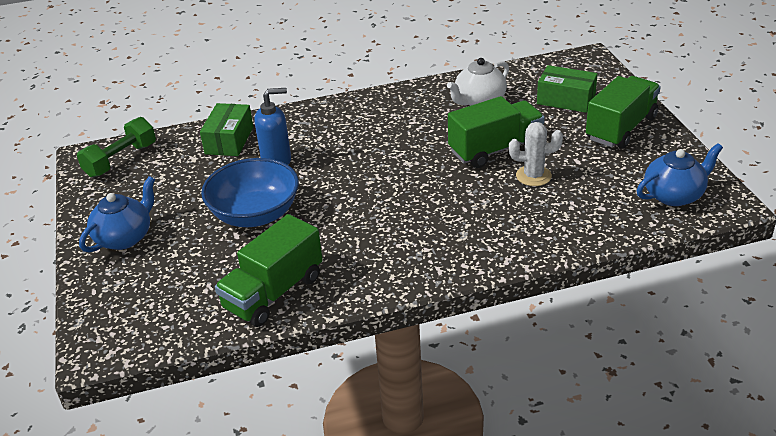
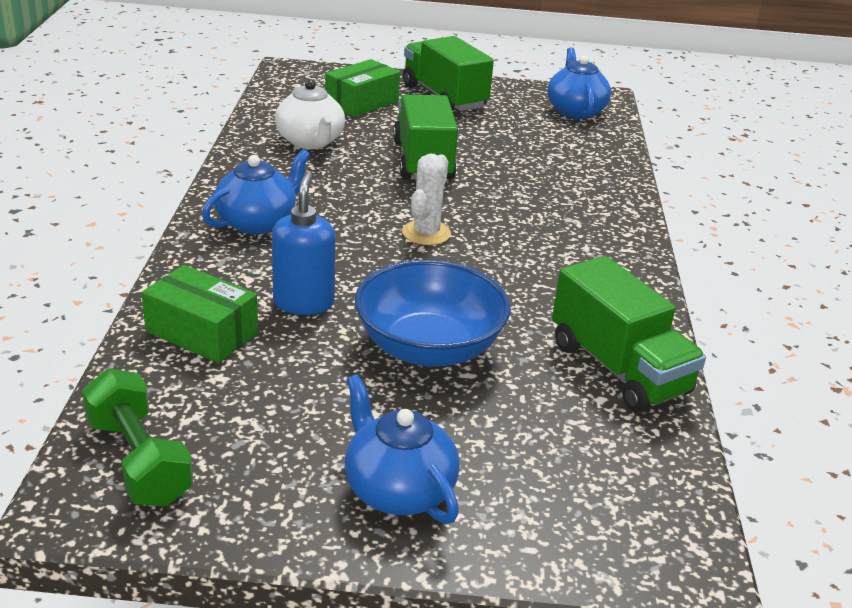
camera: 75 degrees left, 5 degrees down
white cactus [509,122,563,186] -> white cactus moved to [402,154,451,245]
none -> blue teapot [202,149,310,234]

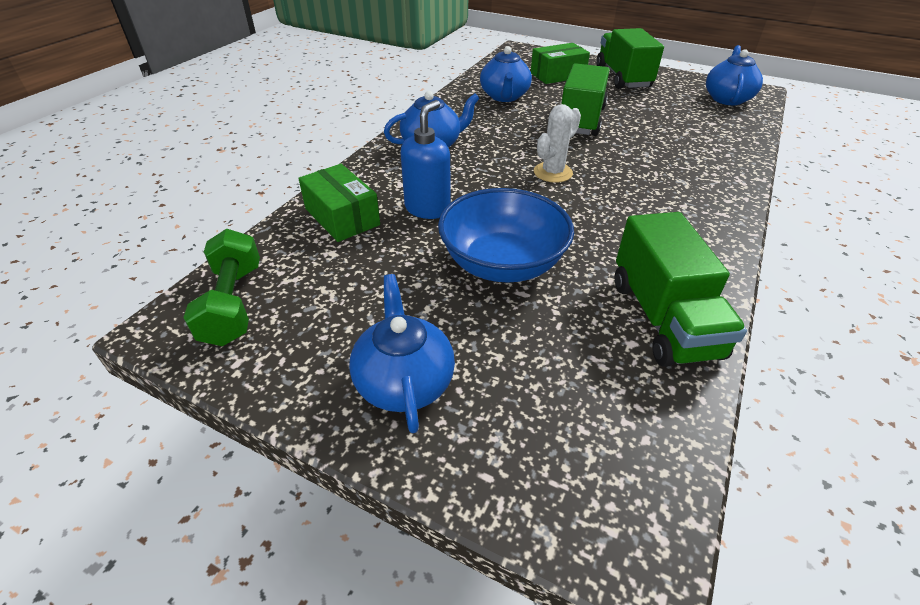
camera: 25 degrees right, 10 degrees up
white teapot [275,80,345,149] -> blue teapot [480,46,532,102]

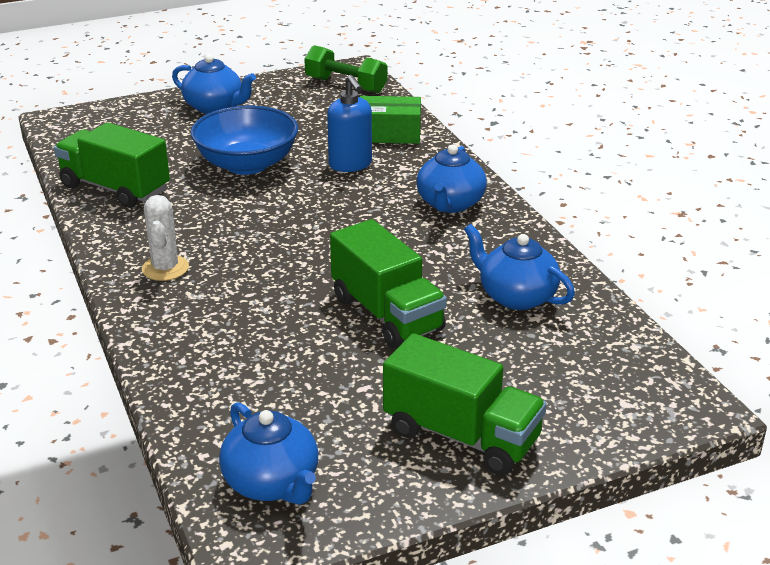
camera: 130 degrees right, 10 degrees down
green box [531,43,590,84] -> none
white cactus [534,104,581,183] -> white cactus moved to [142,195,189,281]

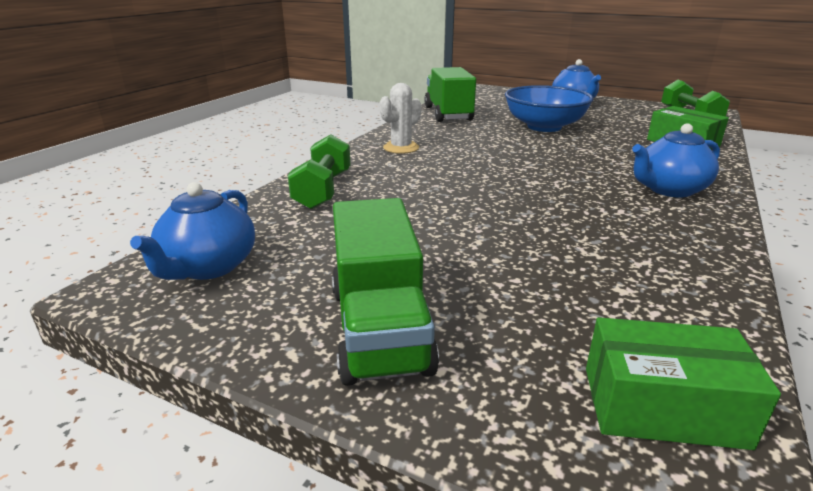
camera: 50 degrees right, 5 degrees down
blue soap dispenser [327,75,372,172] -> none
green truck [330,219,447,348] -> none
blue teapot [464,224,575,310] -> none
none -> green dumbbell [288,134,351,209]
none -> green box [586,317,781,450]

